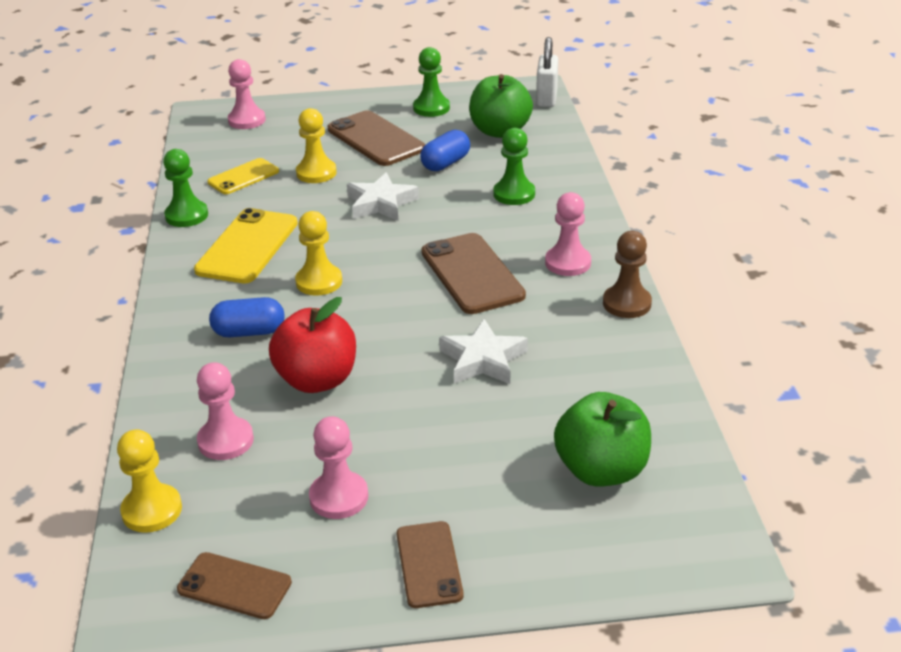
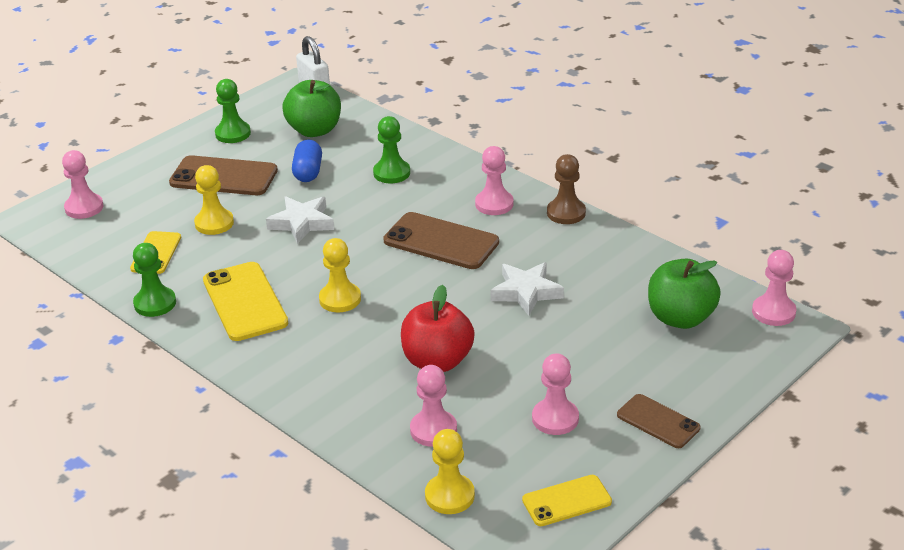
camera: 40 degrees left, 0 degrees up
brown phone [177,552,292,619] -> yellow phone [522,475,612,526]
blue capsule [209,297,285,337] -> none
none -> pink pawn [752,250,796,326]

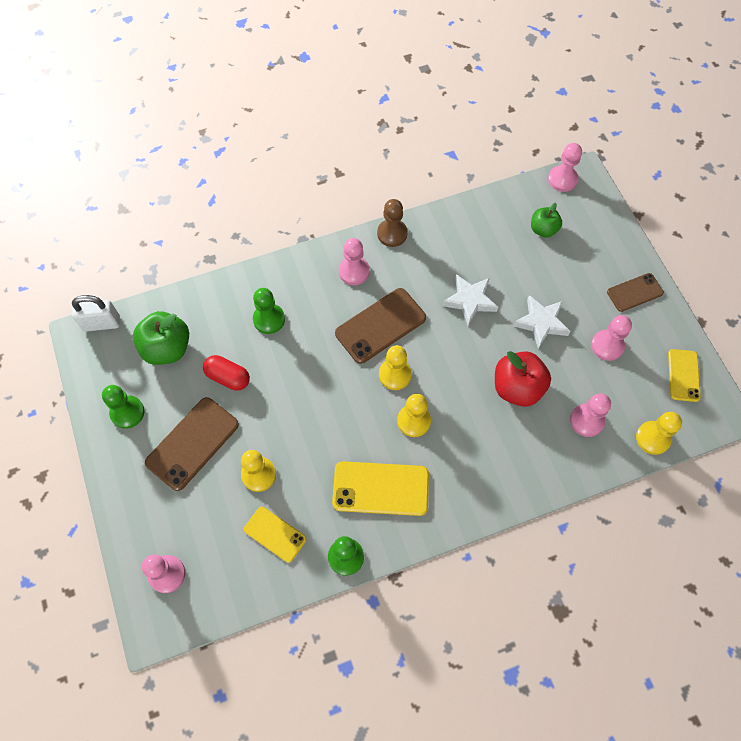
camera: 65 degrees left, 30 degrees up
white star [266,197,334,244] -> white star moved to [513,295,571,349]
blue capsule [292,139,322,182] -> red capsule [203,355,250,391]
green apple [648,259,721,329] -> green apple [531,203,562,238], size x0.61
none -> yellow pawn [379,345,412,390]

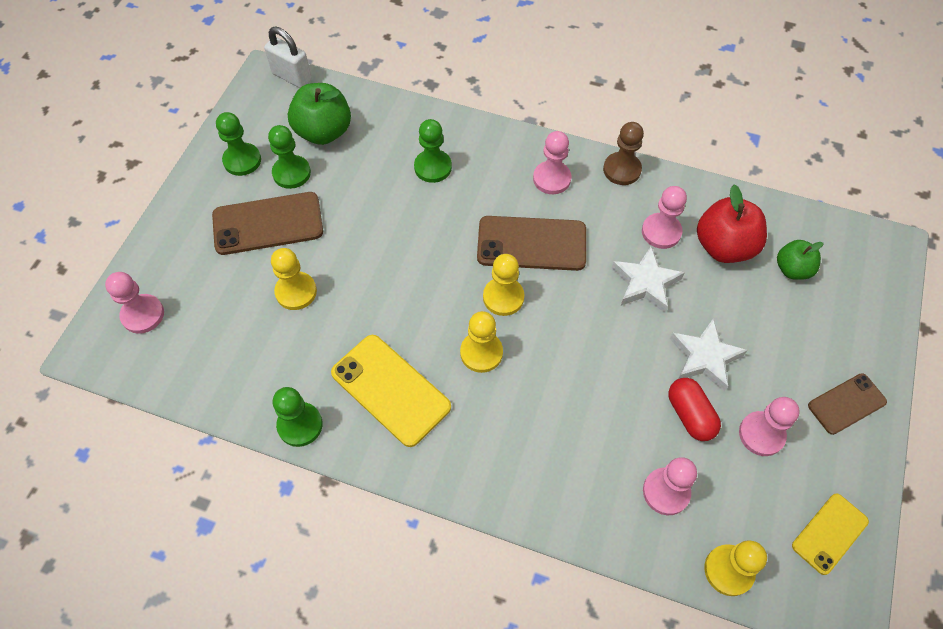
camera: 40 degrees right, 5 degrees down
red capsule [203,355,250,391] -> red capsule moved to [668,378,721,441]
yellow phone [244,507,306,563] -> none
red apple [495,351,551,407] -> red apple moved to [697,185,767,263]
pink pawn [548,143,582,192] -> pink pawn moved to [642,186,687,249]
brown phone [607,273,664,312] -> brown phone turned 45 degrees counterclockwise [808,373,887,435]
none -> green pawn [268,125,311,189]

